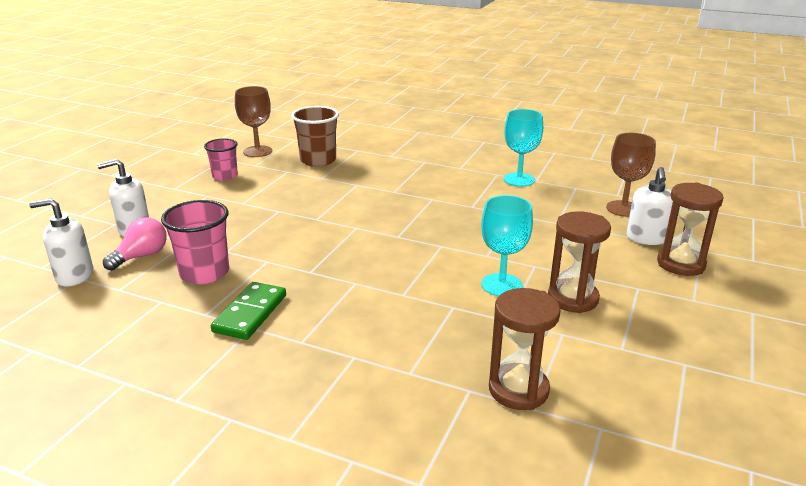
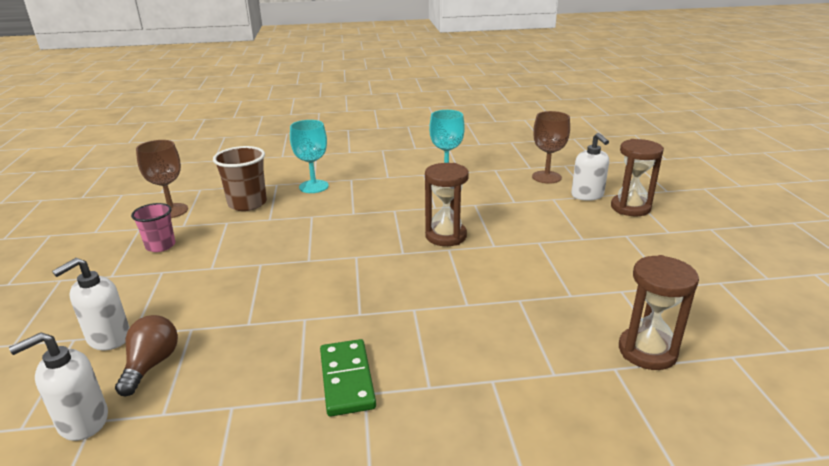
camera: 30 degrees left, 0 degrees up
pink light bulb [103,217,167,271] -> brown light bulb [115,315,178,396]
pink cup [161,200,229,284] -> none
turquoise goblet [481,195,533,296] -> turquoise goblet moved to [290,120,329,193]
brown hourglass [548,211,611,313] -> brown hourglass moved to [425,163,469,246]

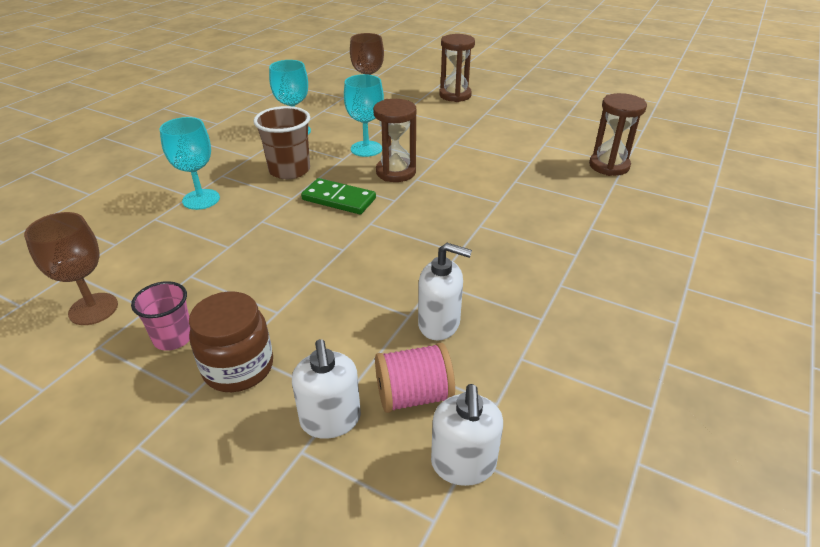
camera: 55 degrees left, 10 degrees up
brown light bulb [115,315,178,396] -> pink spool [375,343,455,413]
brown cup [213,146,267,211] -> brown cup moved to [254,106,310,179]
green domino [320,339,376,416] -> green domino moved to [301,178,376,214]
white soap dispenser [571,133,609,201] -> white soap dispenser moved to [418,243,472,340]
none -> brown jar [189,291,273,392]
none -> turquoise goblet [344,74,384,157]

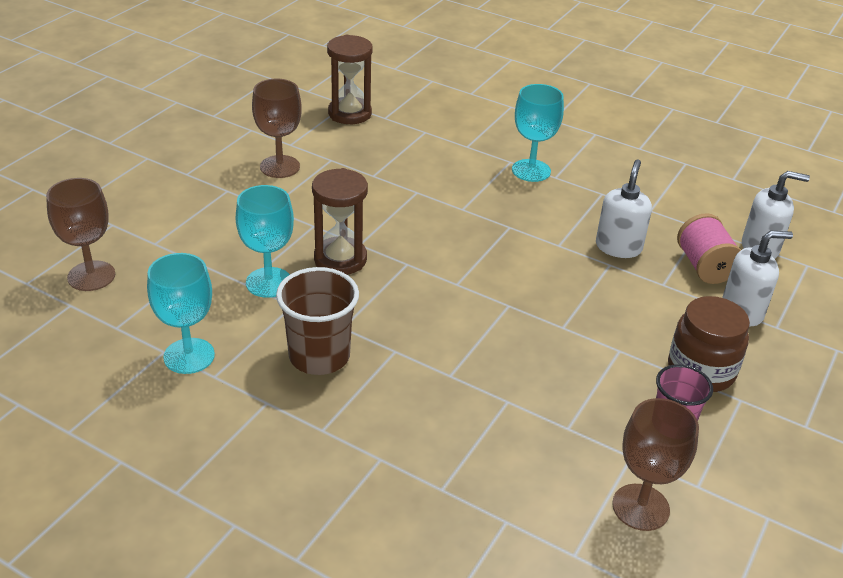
camera: 90 degrees left, 0 degrees up
turquoise goblet [159,117,220,210] -> turquoise goblet moved to [512,84,564,182]
green domino [301,178,376,214] -> none
brown hourglass [439,34,475,102] -> none
none -> brown goblet [252,79,302,178]

